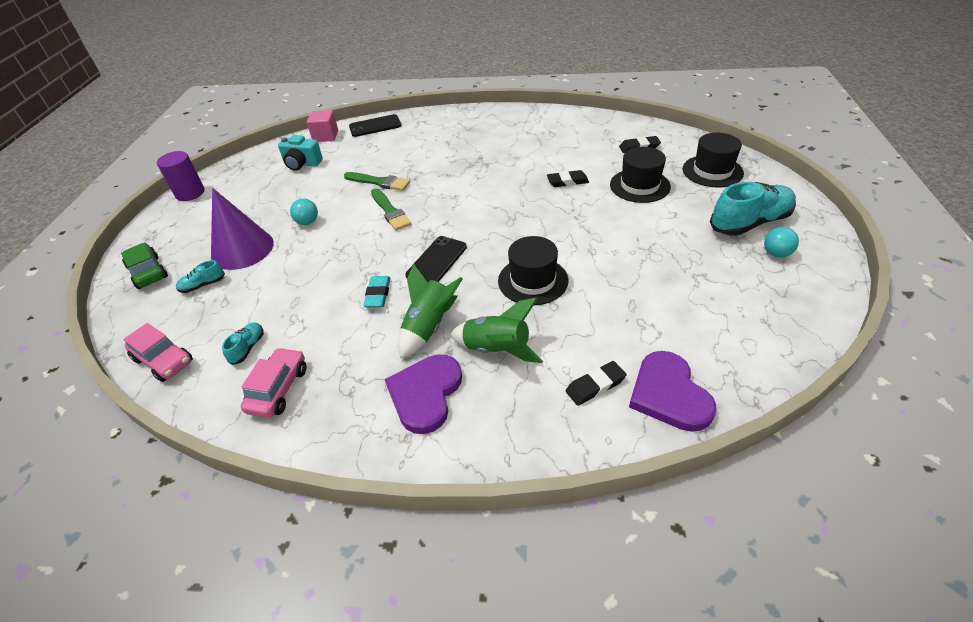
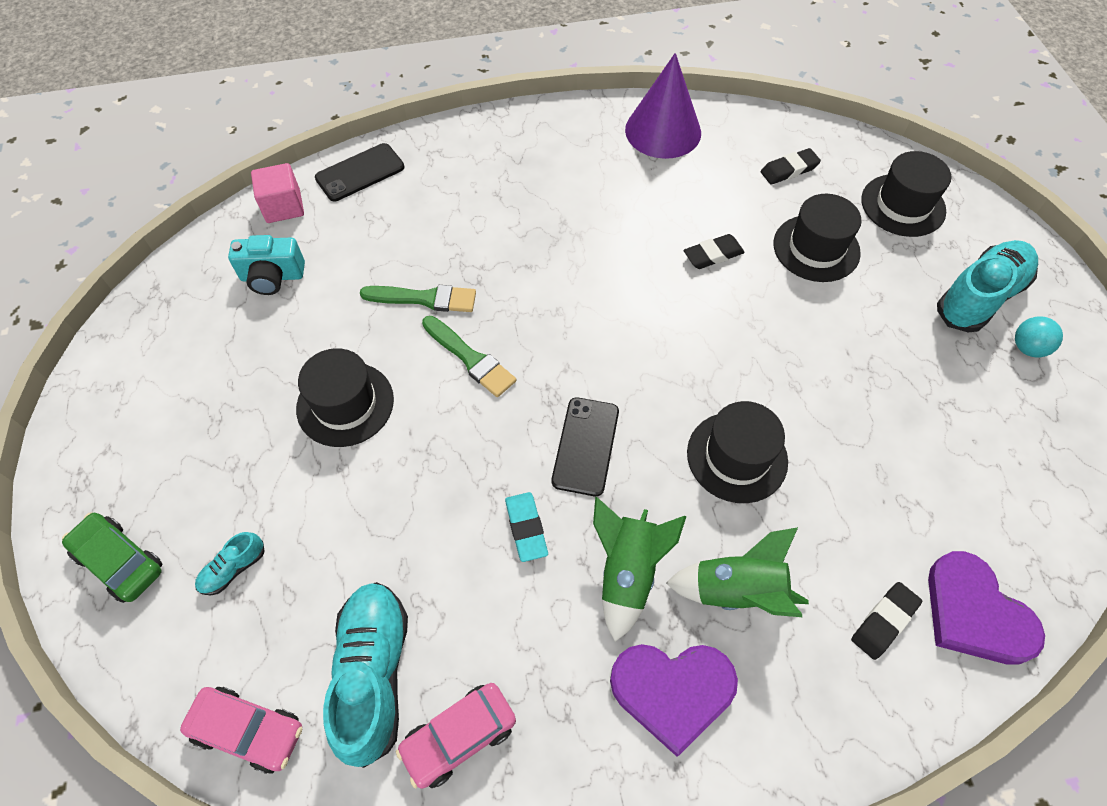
camera: 20 degrees left, 15 degrees up
purple cylinder [157,151,205,201] -> none
purple cone [211,188,274,270] -> purple cone moved to [625,53,701,159]
turquoise shoe [222,322,264,365] -> turquoise shoe [323,582,408,768], size x2.16
pink car [241,347,306,418] -> pink car turned 120 degrees counterclockwise [396,683,516,789]
turquoise ball [290,198,318,225] -> black hat [296,348,394,447]
purple heart [385,355,462,434] -> purple heart turned 90 degrees counterclockwise [610,644,738,757]

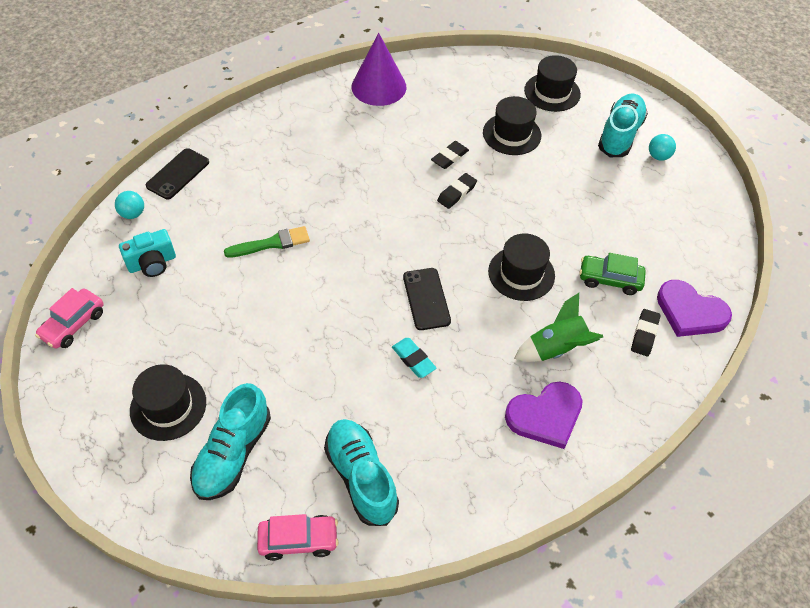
camera: 25 degrees left, 5 degrees down
green car [62,512,162,603] -> green car moved to [579,253,646,295]
turquoise shoe [195,532,265,595] -> turquoise shoe [190,383,271,500], size x2.16
pink cube [251,163,304,223] -> turquoise ball [115,191,144,219]
black hat [296,348,394,447] -> black hat moved to [130,364,206,441]
pink car [396,683,516,789] -> pink car moved to [35,288,104,348]
green brush [422,316,516,397] -> none
green rocket [593,497,686,642] -> none
black eraser [761,148,821,185] -> black eraser moved to [437,173,477,209]

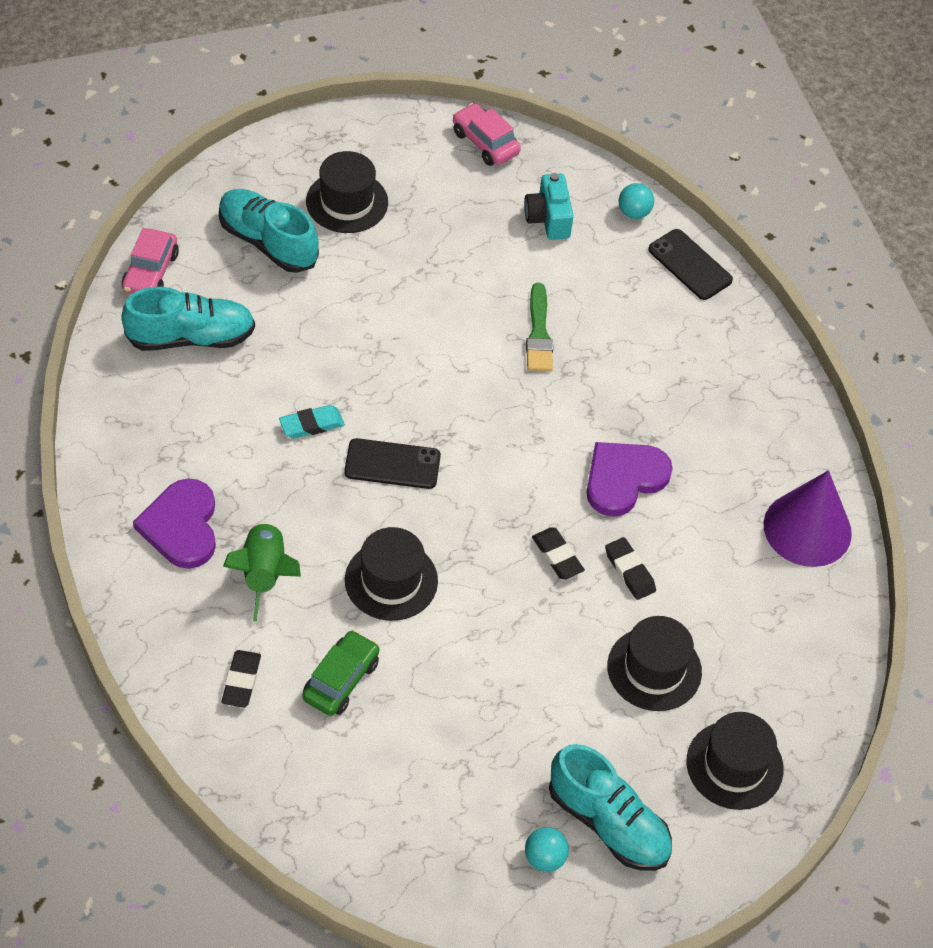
camera: 105 degrees right, 0 degrees up
black eraser [631,309,661,356] -> black eraser turned 60 degrees clockwise [221,650,261,708]
purple heart [657,280,732,337] -> purple heart moved to [587,442,673,516]

